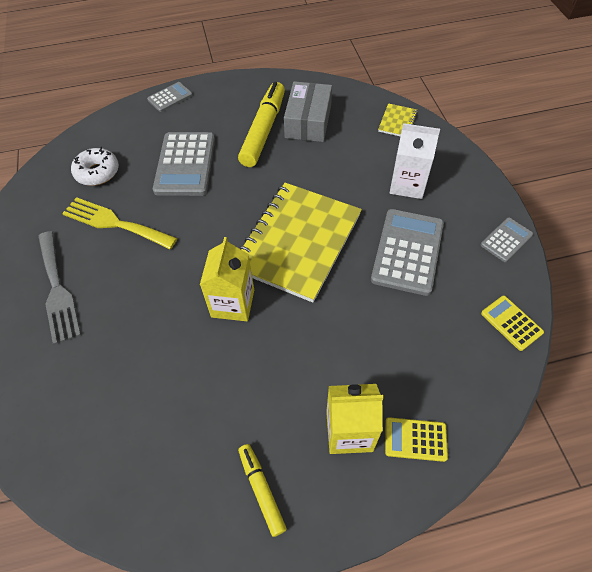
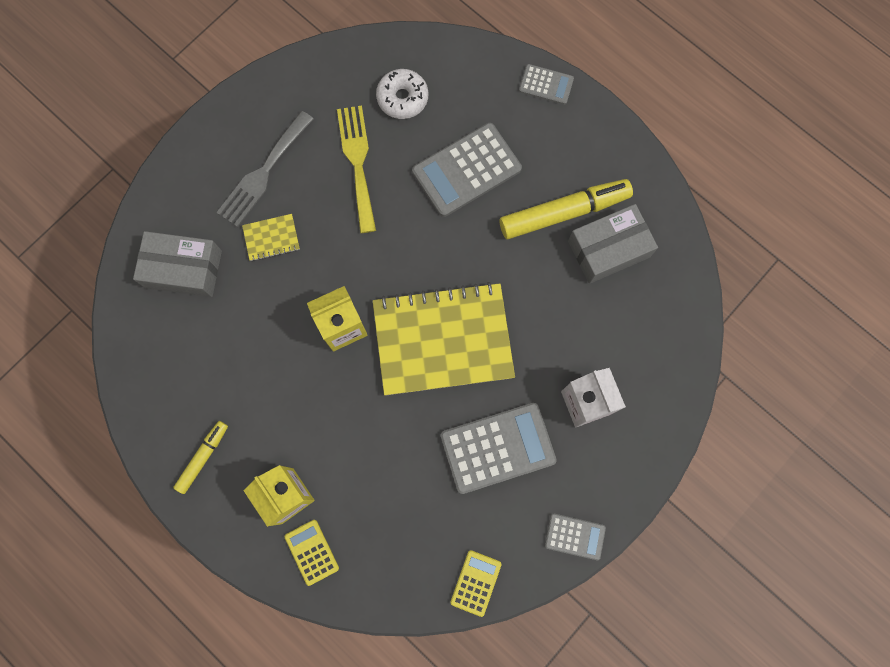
camera: 55 degrees right, 20 degrees up
yellow notebook [378,103,418,136] -> yellow notebook moved to [242,214,300,261]
none -> grey box [133,231,222,297]

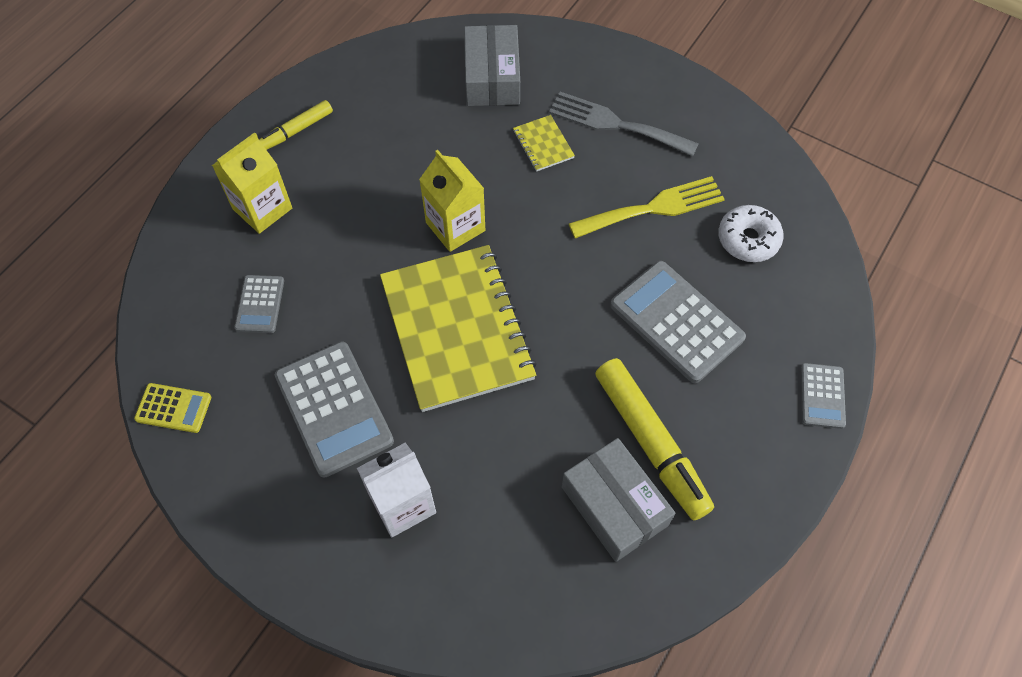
camera: 80 degrees right, 15 degrees down
yellow marker [173,421,228,494] -> yellow marker turned 120 degrees clockwise [259,100,333,150]
yellow calculator [285,520,339,586] -> none
grey calculator [545,513,606,560] -> grey calculator moved to [234,275,284,333]

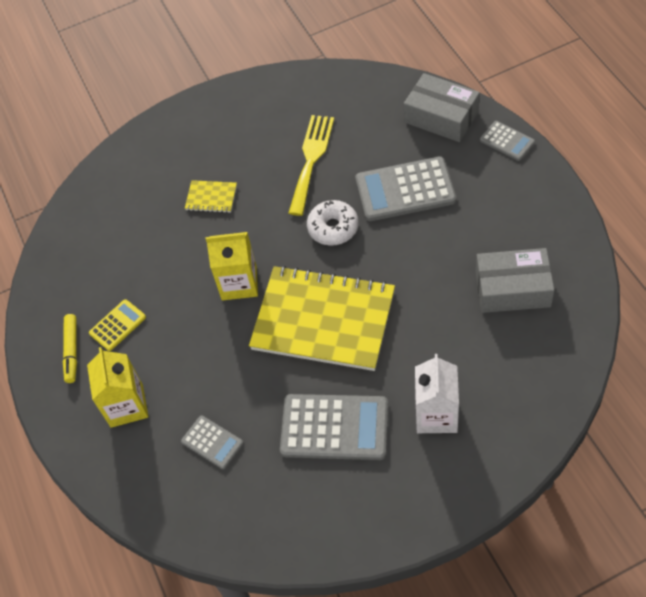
camera: 50 degrees left, 5 degrees down
yellow calculator [134,383,211,433] -> yellow calculator moved to [89,299,146,351]
grey box [464,25,520,106] -> grey box moved to [404,73,480,142]
grey fork [549,92,699,157] -> none
yellow marker [595,358,714,520] -> none
white donut [718,205,784,262] -> white donut moved to [307,200,358,246]

